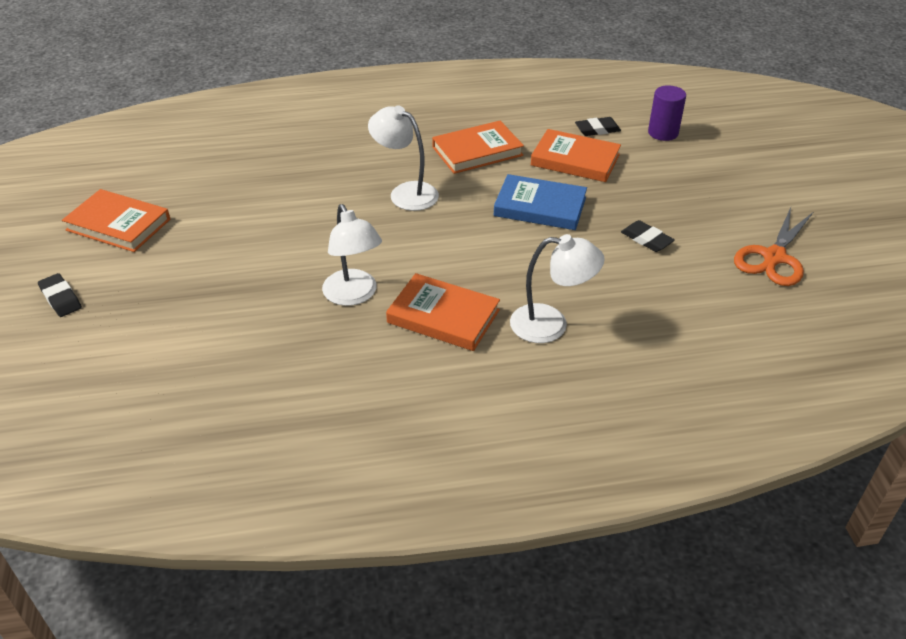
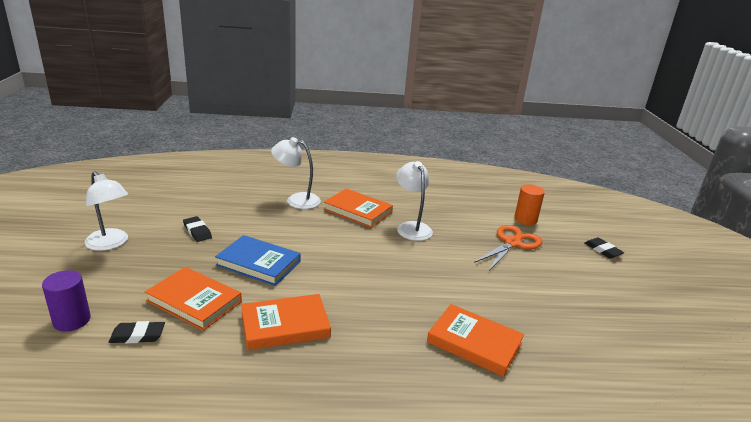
camera: 175 degrees left, 15 degrees down
orange book [62,189,170,252] -> orange book moved to [427,304,524,377]
white lamp [368,105,439,211] -> white lamp moved to [84,171,128,251]
orange scissors [734,207,813,286] -> orange scissors moved to [474,225,542,271]
none -> orange cylinder [514,185,545,225]

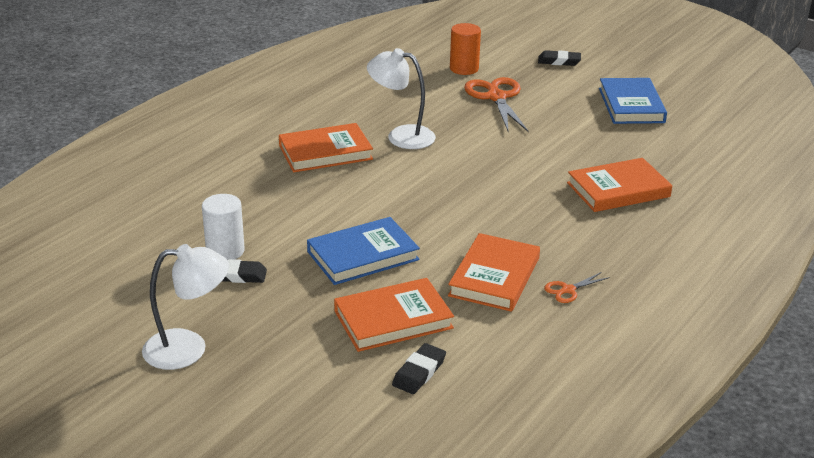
camera: 50 degrees left, 5 degrees up
purple cylinder [42,270,91,332] -> none
white lamp [271,137,321,209] -> none
none -> white cylinder [202,194,245,259]
none -> orange scissors [544,272,610,303]
none -> blue book [599,78,667,124]

